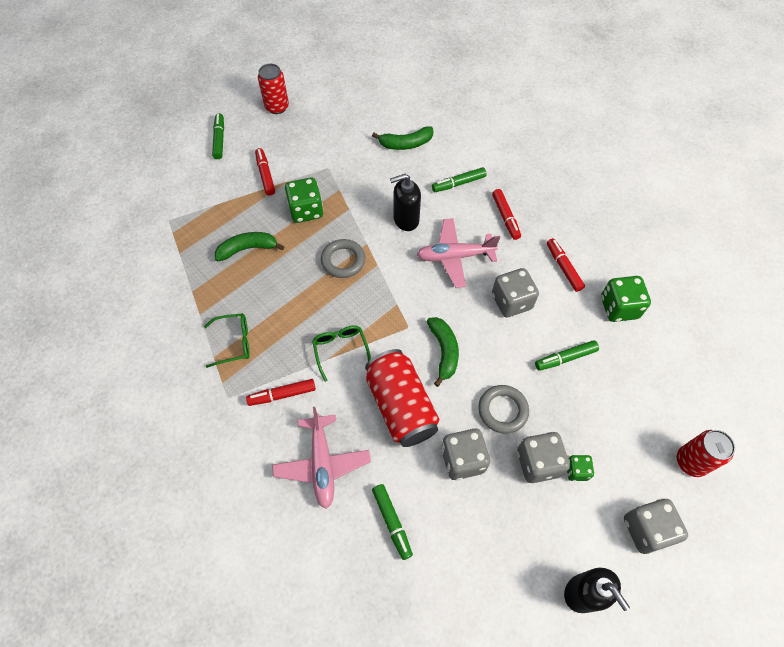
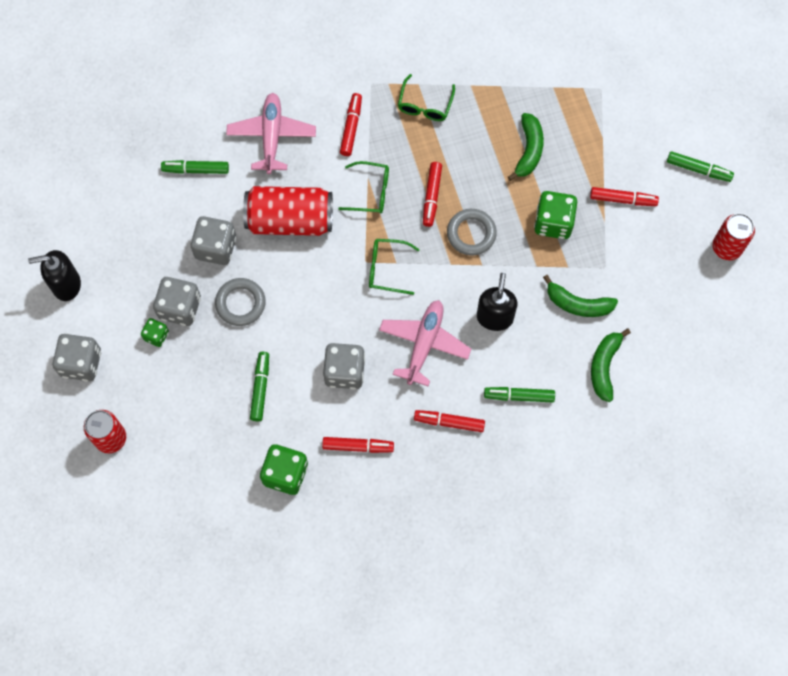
camera: 115 degrees right, 10 degrees up
pink plane [272,407,371,509] -> pink plane turned 75 degrees clockwise [226,93,316,174]
green banana [427,317,459,387] -> green banana moved to [543,275,618,317]
green marker [432,167,487,192] -> green marker turned 90 degrees counterclockwise [484,387,555,402]
none -> green glasses [369,239,420,295]
none -> red marker [423,162,442,227]

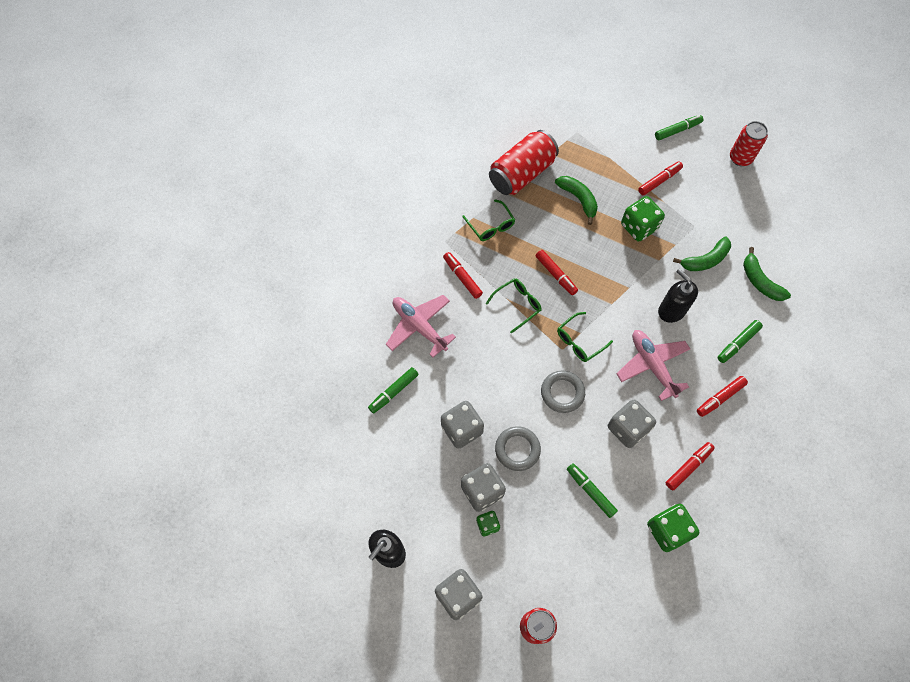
camera: 45 degrees left, 5 degrees down
red can [243,186,333,236] -> red can moved to [489,130,559,195]
grey ring [447,209,497,256] -> grey ring moved to [541,371,585,413]

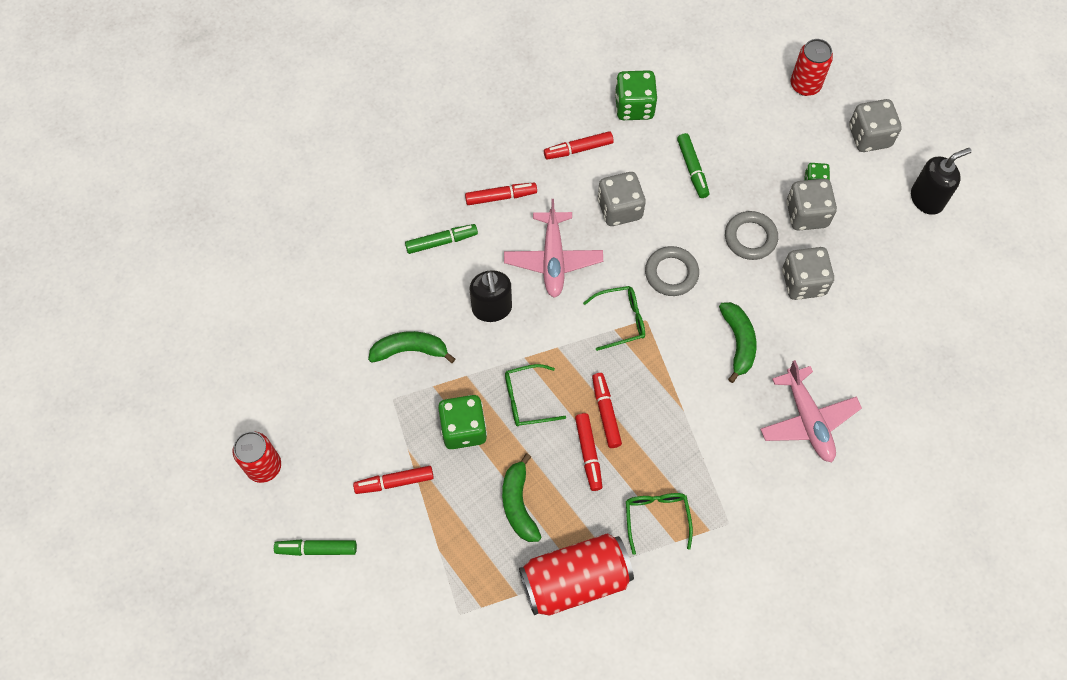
camera: 155 degrees left, 0 degrees up
green marker [368,367,419,414] -> none
red marker [443,252,483,299] -> red marker moved to [575,413,602,491]
green glasses [486,279,542,334] -> green glasses moved to [505,364,566,426]
green banana [743,247,791,301] -> green banana moved to [719,302,756,383]

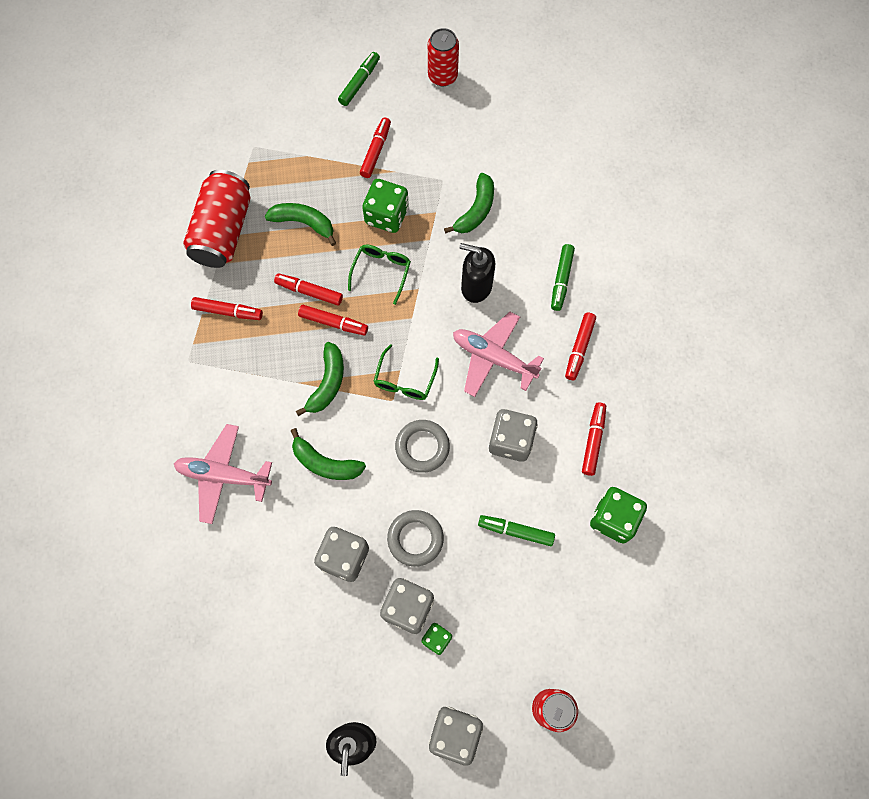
camera: 120 degrees right, 5 degrees up
green glasses [626,493,693,555] -> red marker [191,297,263,320]
none -> green banana [296,342,344,416]

